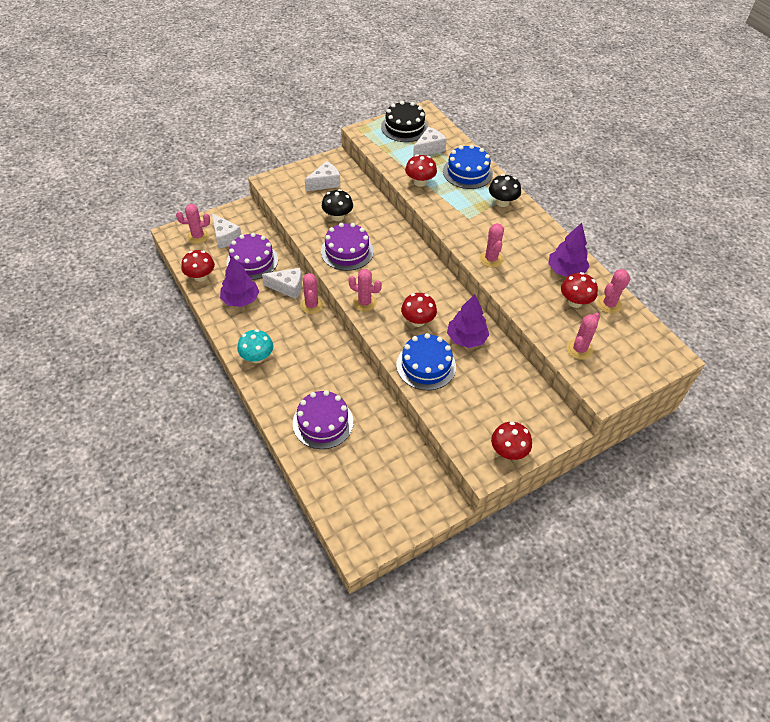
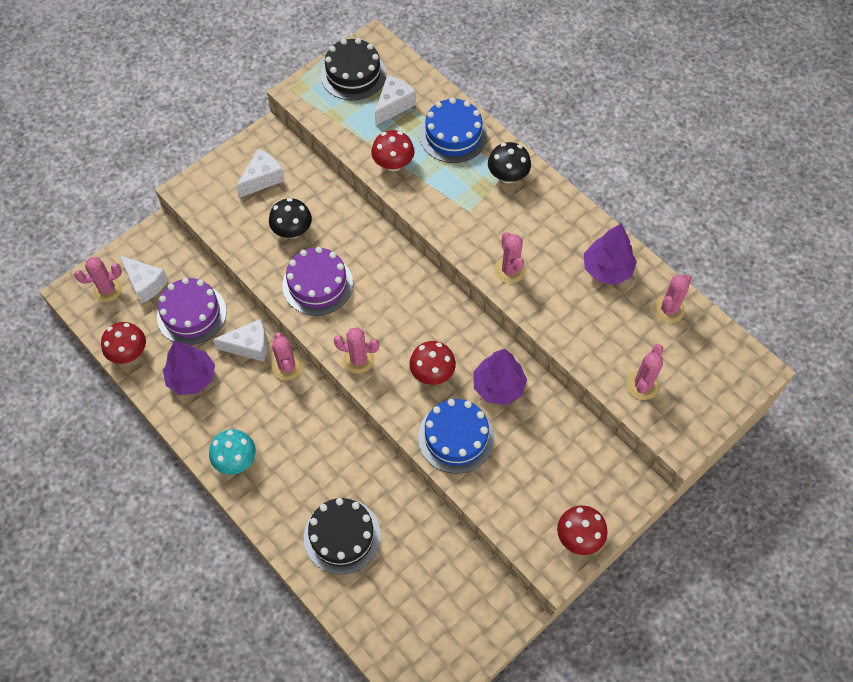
camera: 10 degrees left, 10 degrees up
purple cake [293,390,353,449] -> black cake [304,498,381,574]
red mushroom [561,272,598,308] -> none

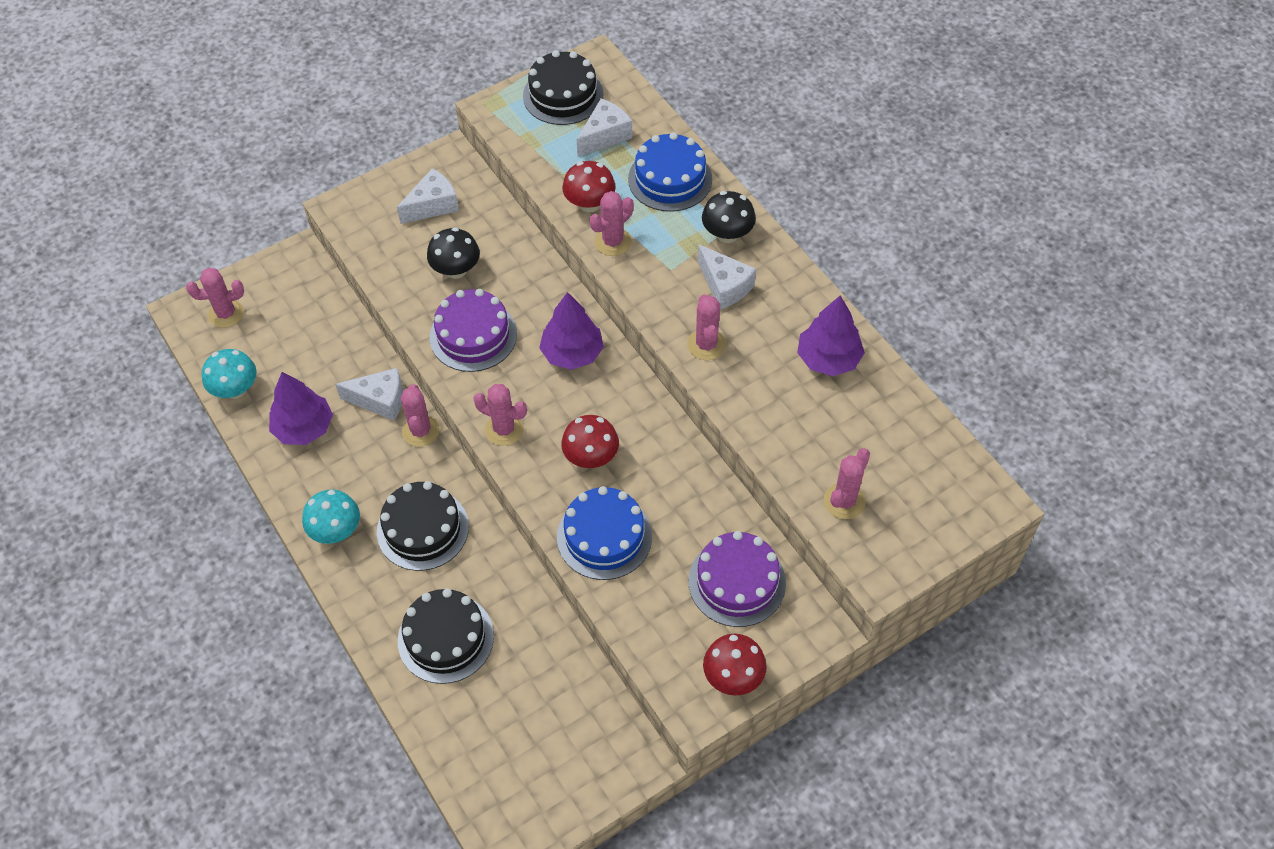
camera: 10 degrees right, 5 degrees down
red mushroom [101,322,146,364] -> turquoise mushroom [202,349,257,399]
white cheese [119,255,168,304] -> white cheese moved to [698,245,756,309]
purple cake [157,278,227,345] -> purple cake moved to [689,531,786,627]
purple tree [473,349,527,405] -> purple tree moved to [539,292,604,370]
pink cactus [653,274,692,323] -> pink cactus moved to [590,191,634,256]
none -> black cake [377,481,469,571]

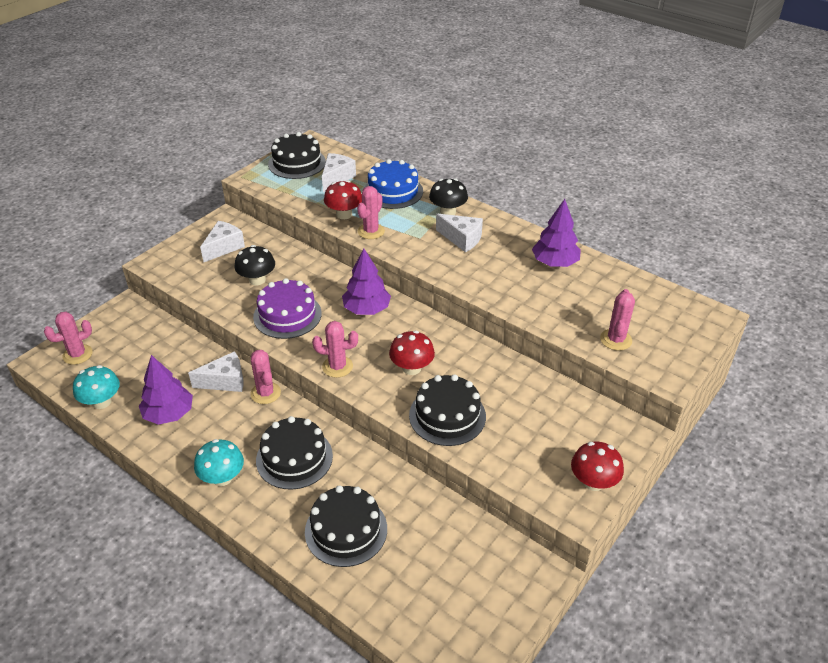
camera: 20 degrees left, 15 degrees down
blue cake [557,486,652,580] -> black cake [409,374,486,446]
pink cactus [687,294,726,360] -> none
purple cake [689,531,786,627] -> none

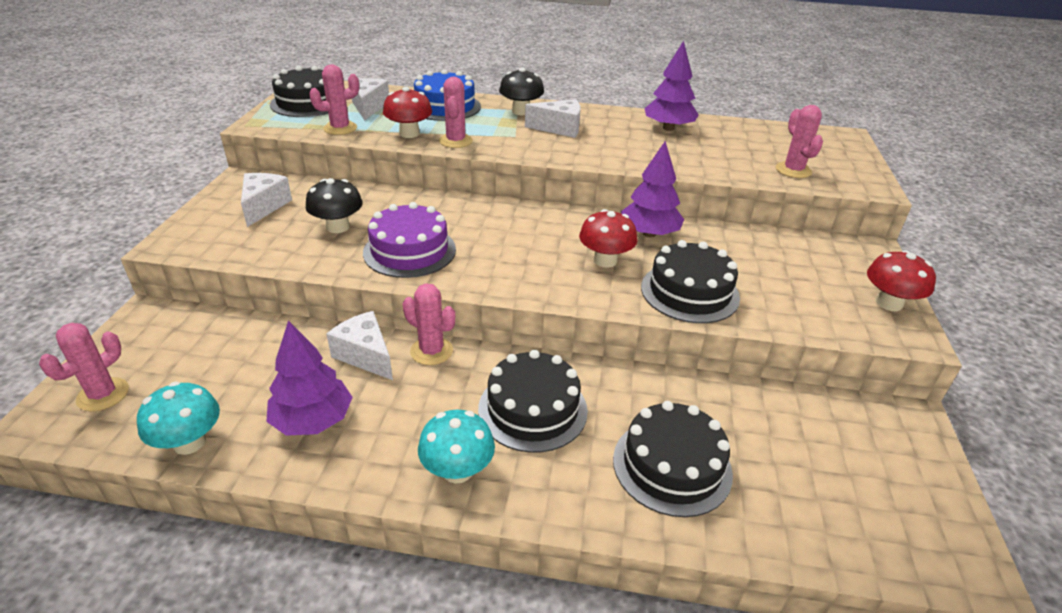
camera: 30 degrees left, 5 degrees down
white cheese [188,351,244,392] -> white cheese turned 90 degrees counterclockwise [326,311,393,380]
pink cactus [312,321,358,378] -> pink cactus moved to [309,65,359,135]
purple tree [342,248,391,315] -> purple tree moved to [621,141,684,237]

